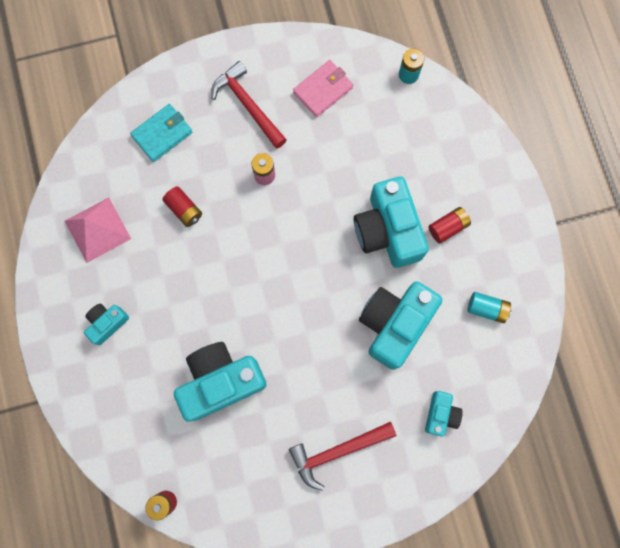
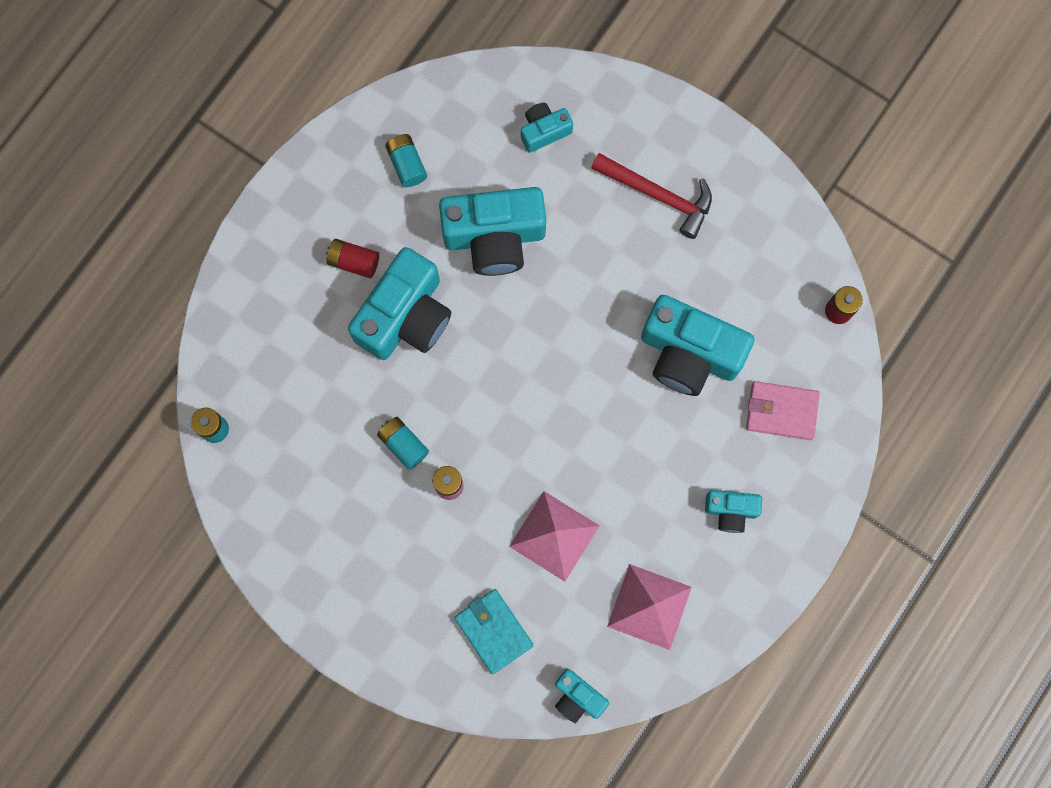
camera: 130 degrees left, 0 degrees up
turquoise wallet [130,104,192,162] -> turquoise wallet turned 45 degrees clockwise [454,589,534,674]
red battery [163,186,202,227] -> pink pyramid [509,491,599,582]
red hammer [211,61,287,149] -> none
pink wallet [293,60,353,117] -> pink wallet moved to [746,381,820,440]
none -> turquoise battery [377,417,429,470]
none -> turquoise camera [555,669,609,723]

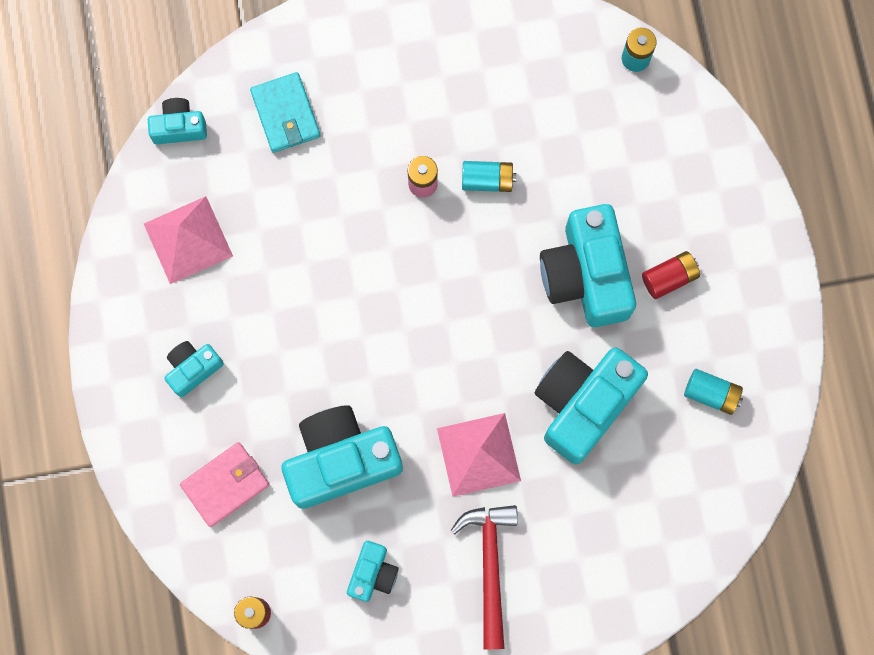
camera: 135 degrees right, 0 degrees up
turquoise wallet [454,589,534,674] -> turquoise wallet turned 60 degrees clockwise [250,72,320,153]
pink pyramid [509,491,599,582] -> pink pyramid moved to [437,413,521,497]
turquoise camera [521,103,573,153] -> turquoise camera moved to [347,541,399,602]
red hammer [591,153,712,239] -> red hammer turned 105 degrees clockwise [450,505,518,650]

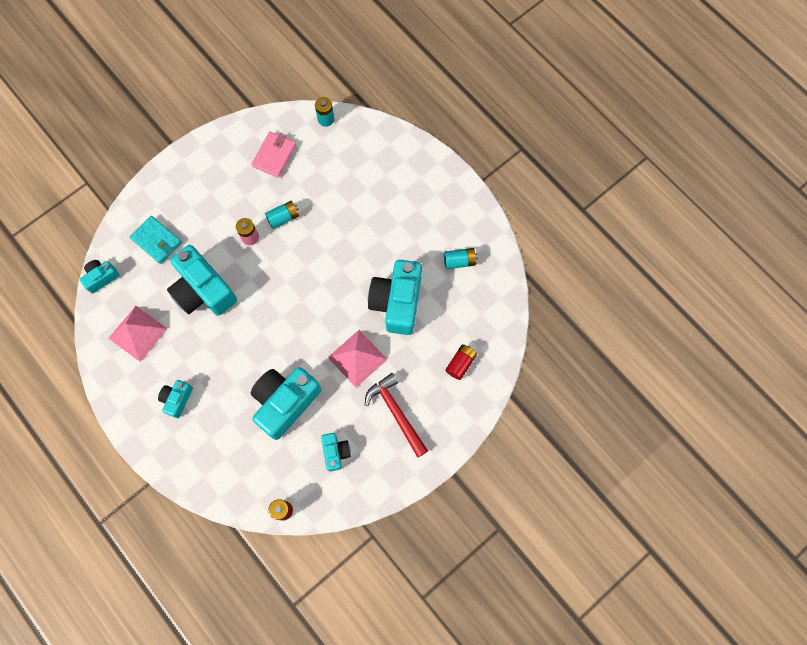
camera: 30 degrees left, 5 degrees down
pink wallet [180,442,269,527] -> pink wallet moved to [251,132,296,178]
turquoise camera [540,204,636,327] -> turquoise camera moved to [167,245,237,316]
red battery [642,251,700,299] -> red battery moved to [445,344,477,380]

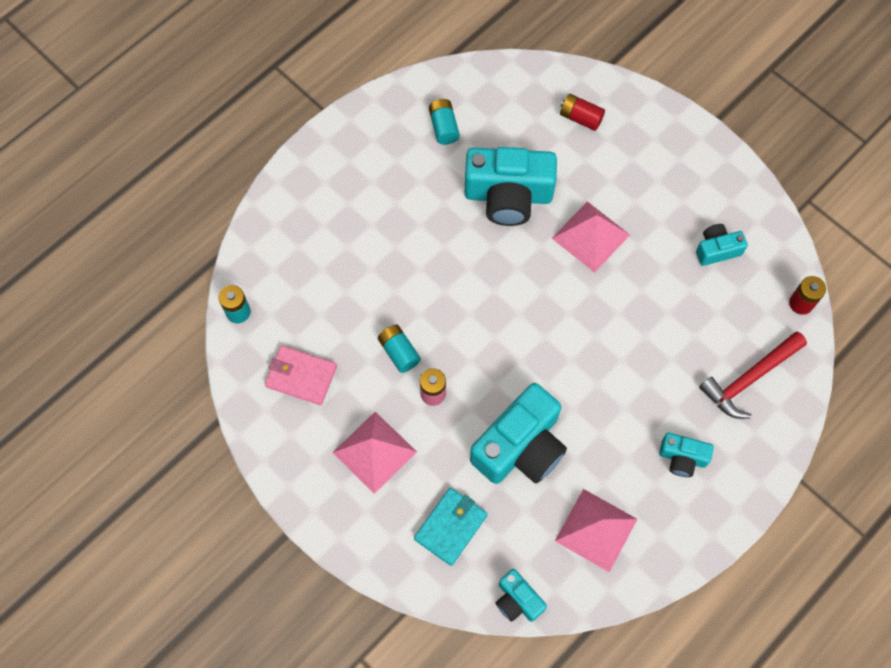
camera: 95 degrees left, 5 degrees down
turquoise camera [251,367,322,440] -> none
red hammer [365,373,428,458] -> red hammer moved to [699,331,807,419]
none -> pink pyramid [333,412,417,494]

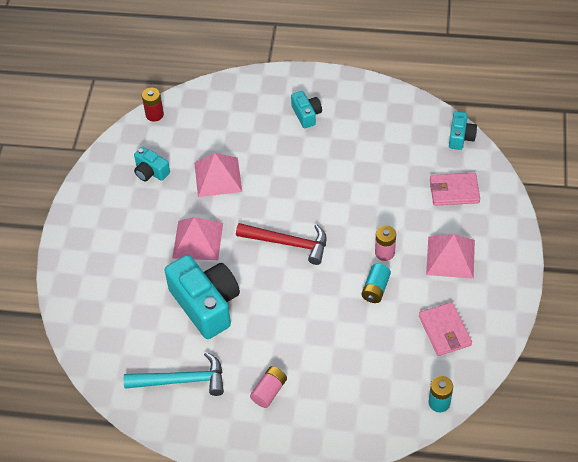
camera: 125 degrees left, 15 degrees down
turquoise wallet [414,488,487,566] -> pink wallet [430,173,480,206]
turquoise battery [429,99,460,145] -> turquoise hammer [124,352,224,396]
turquoise camera [470,383,567,484] -> none
pink pyramid [555,489,637,572] -> pink pyramid moved to [194,153,242,197]
red battery [560,94,605,131] -> none
red hammer [699,331,807,419] -> red hammer moved to [236,223,326,265]
none -> pink battery [250,366,287,408]

